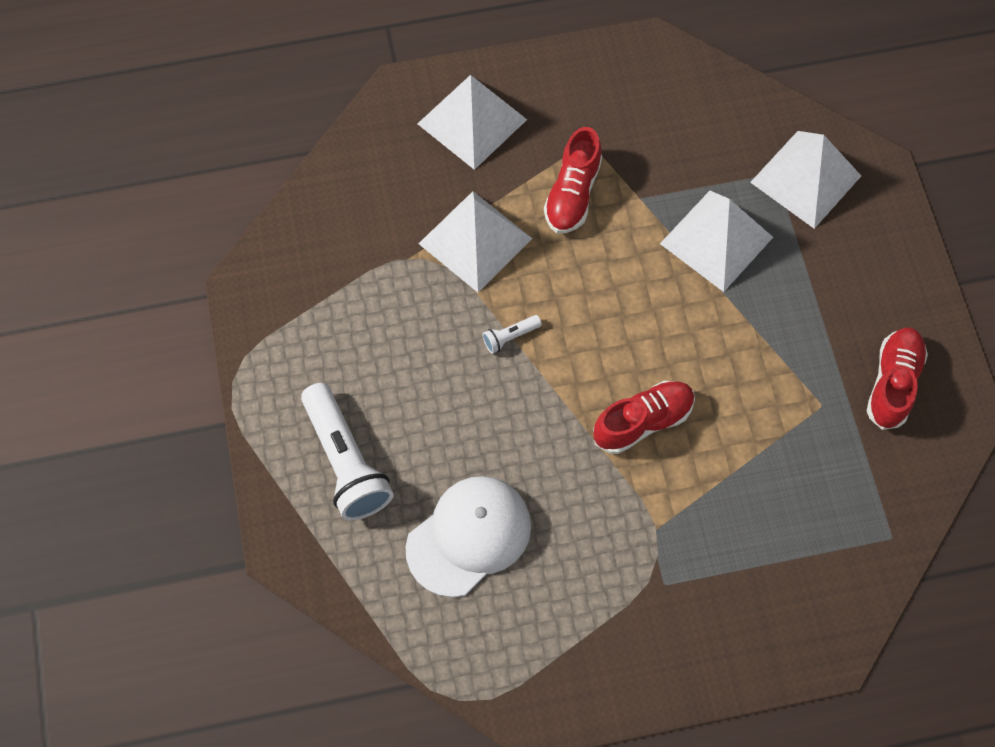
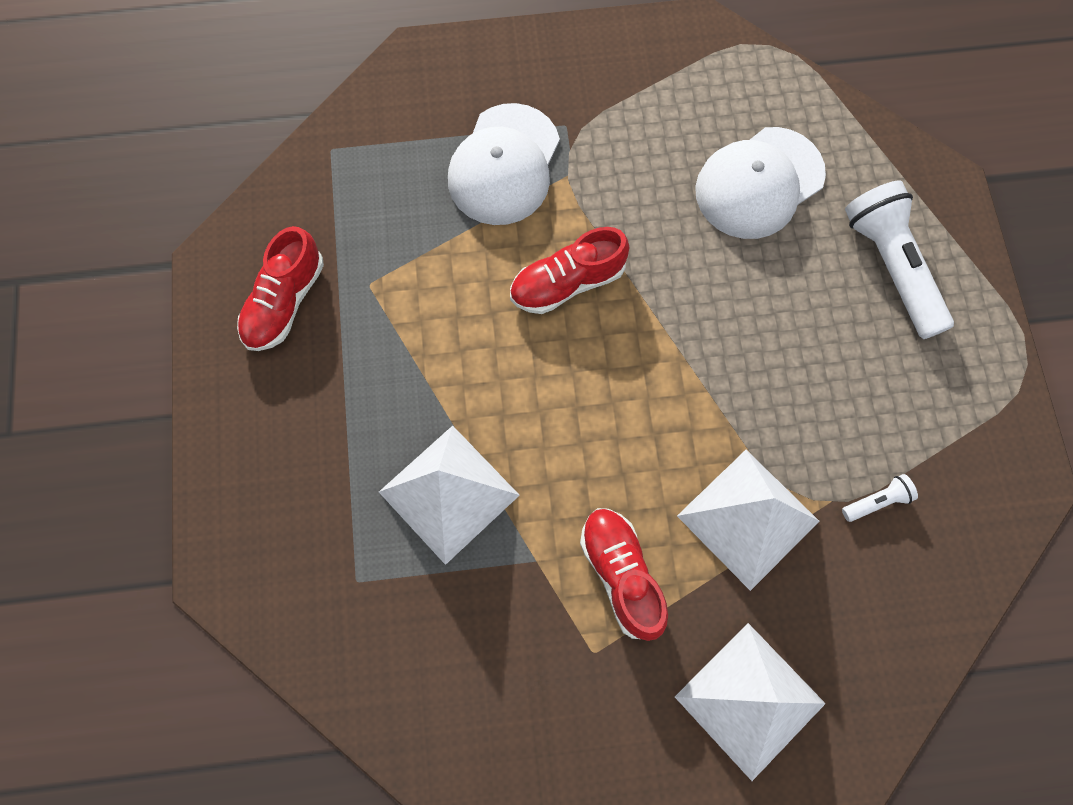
camera: 175 degrees left, 5 degrees up
white flashlight [482,315,542,354] -> white flashlight moved to [842,474,918,522]
red shoe [544,127,602,233] -> red shoe turned 45 degrees counterclockwise [580,508,668,641]
white pyramid [750,131,861,229] -> none
none -> white cap [448,103,560,225]

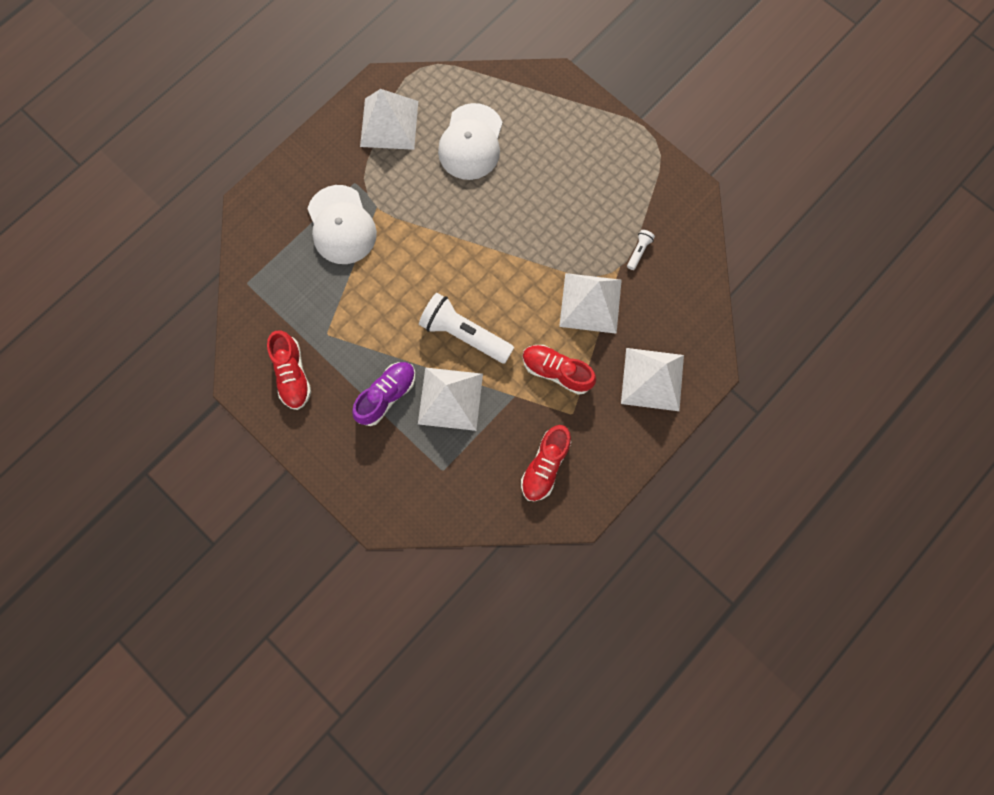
camera: 40 degrees left, 5 degrees up
red shoe [510,227,630,314] -> red shoe moved to [521,425,571,501]
white flashlight [845,180,954,339] -> white flashlight moved to [419,293,514,364]
none -> purple shoe [352,362,415,426]
none -> white pyramid [360,89,418,150]

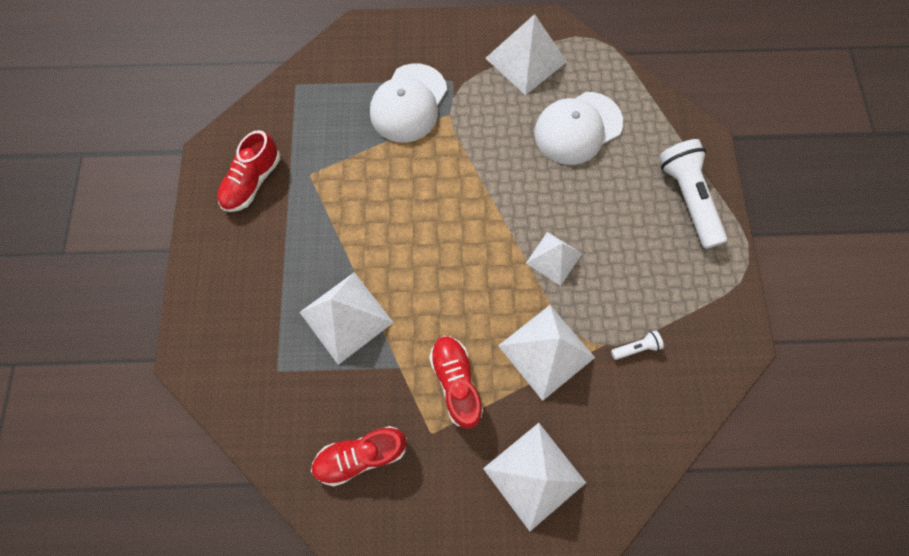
camera: 45 degrees right, 5 degrees down
purple shoe [352,362,415,426] -> none
white flashlight [419,293,514,364] -> white flashlight moved to [659,139,727,249]
none -> white pyramid [526,232,582,286]

